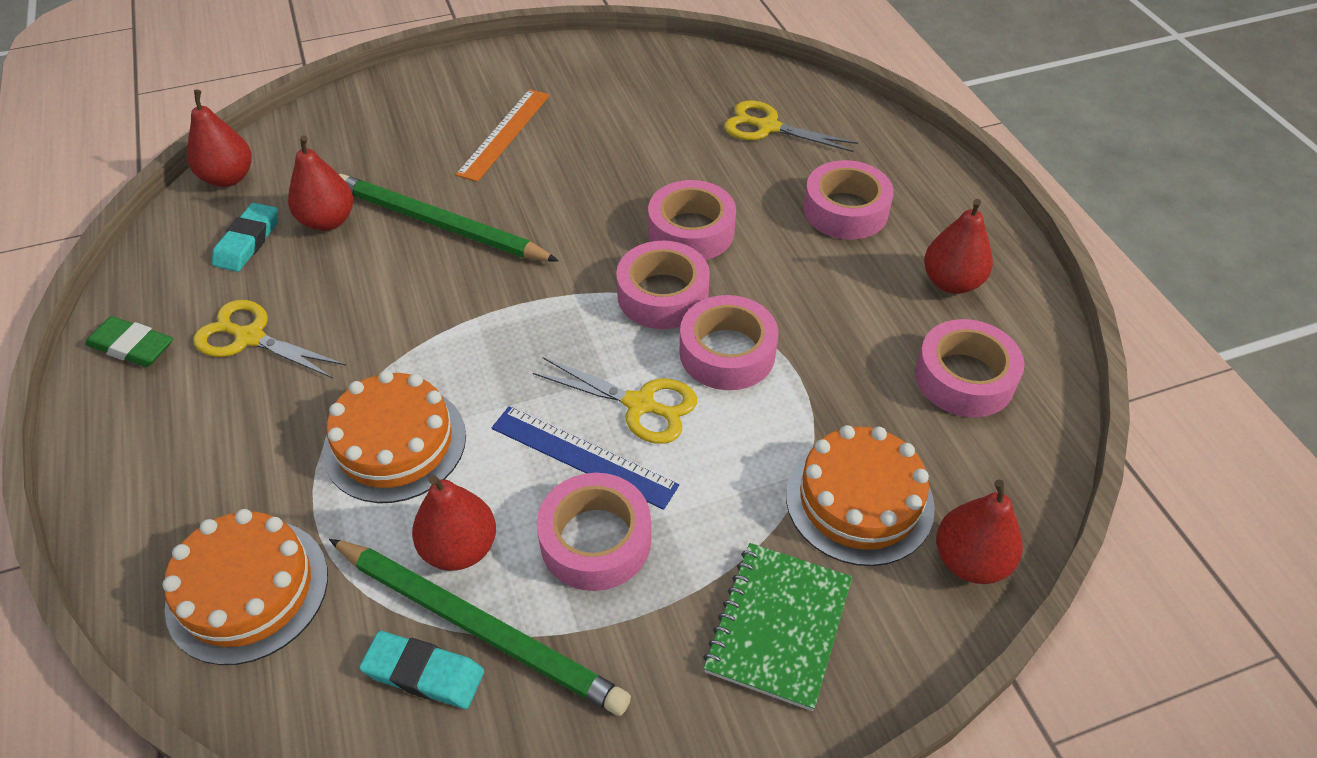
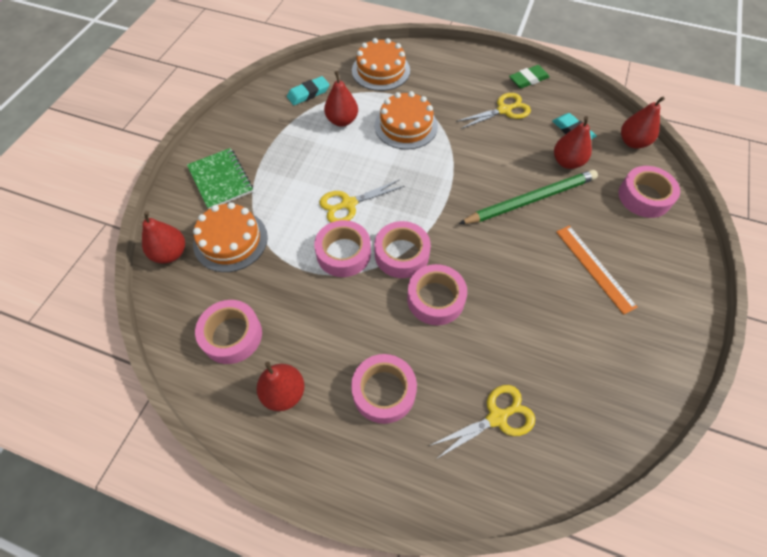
camera: 130 degrees right, 10 degrees up
green pencil [329,539,631,716] -> none
blue ruler [492,406,679,510] -> none
pink tape [537,473,651,591] -> pink tape moved to [619,166,680,218]

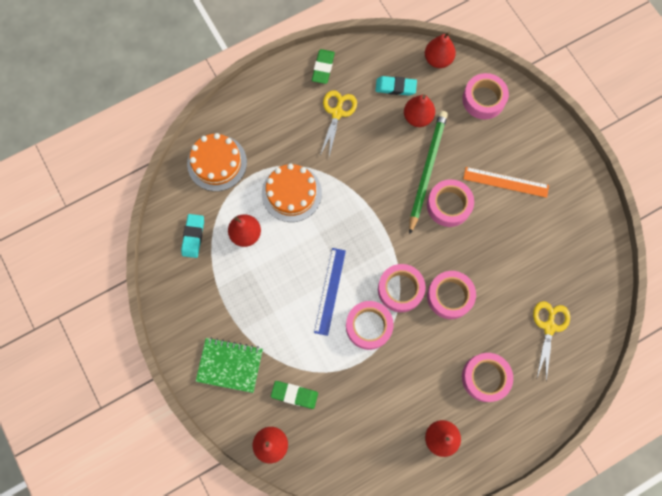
camera: 50 degrees left, 15 degrees up
orange cake [193,202,268,272] -> green eraser [271,381,318,409]
pink tape [195,300,262,364] -> pink tape moved to [427,179,474,227]
yellow scissors [320,179,405,223] -> blue ruler [314,248,346,336]

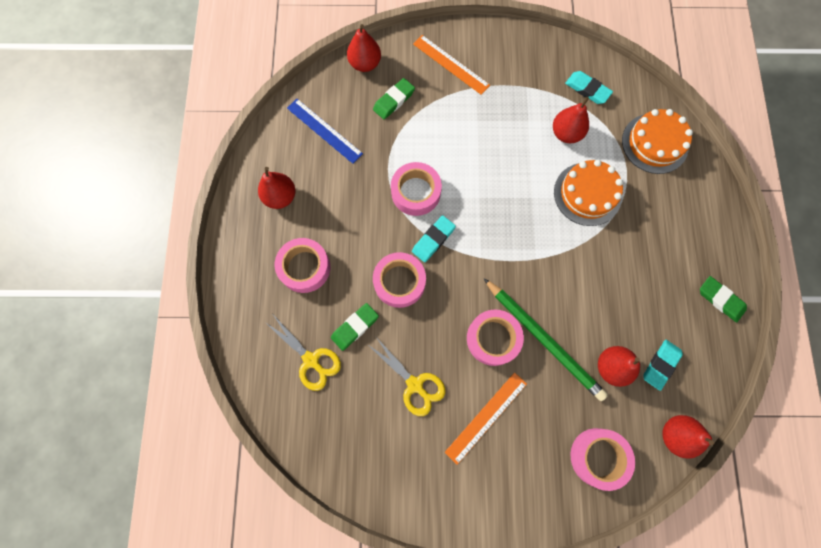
camera: 120 degrees right, 0 degrees up
green notebook [196,337,263,393] -> orange ruler [413,35,490,95]
blue ruler [314,248,346,336] -> blue ruler moved to [287,99,363,164]
yellow scissors [320,90,357,156] -> yellow scissors moved to [370,337,445,416]
pink tape [378,264,426,312] -> turquoise eraser [412,215,456,262]
none -> green eraser [331,303,379,351]

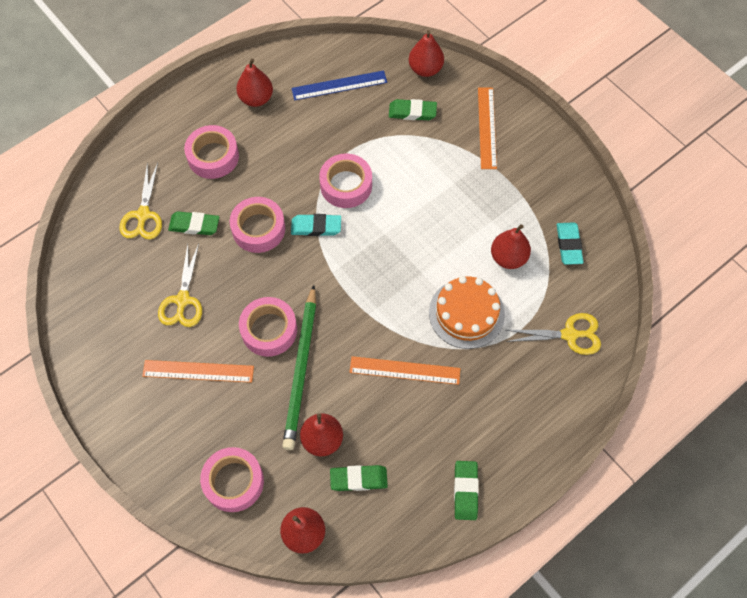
camera: 50 degrees right, 10 degrees down
blue ruler [287,99,363,164] -> blue ruler turned 75 degrees clockwise [291,70,387,101]
orange cake [622,109,693,174] -> yellow scissors [506,313,601,355]
turquoise eraser [643,340,683,391] -> green eraser [330,465,388,491]
none -> orange ruler [349,356,461,385]

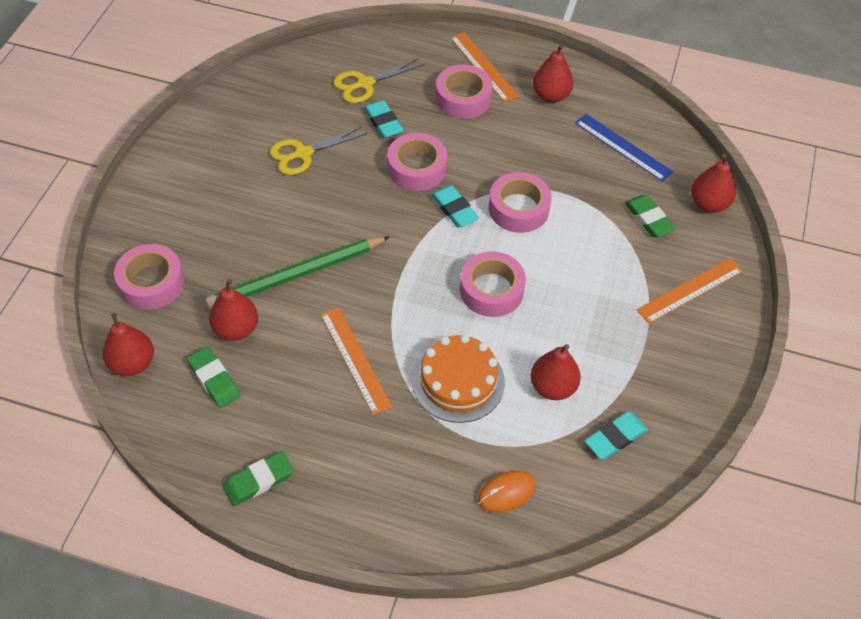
camera: 55 degrees right, 10 degrees down
orange ruler [142,360,254,383] -> orange ruler moved to [450,32,519,103]
green eraser [168,211,219,235] -> turquoise eraser [364,100,404,138]
pink tape [239,297,297,357] -> pink tape moved to [460,251,526,317]
yellow scissors [506,313,601,355] -> orange mouse [478,471,536,512]

